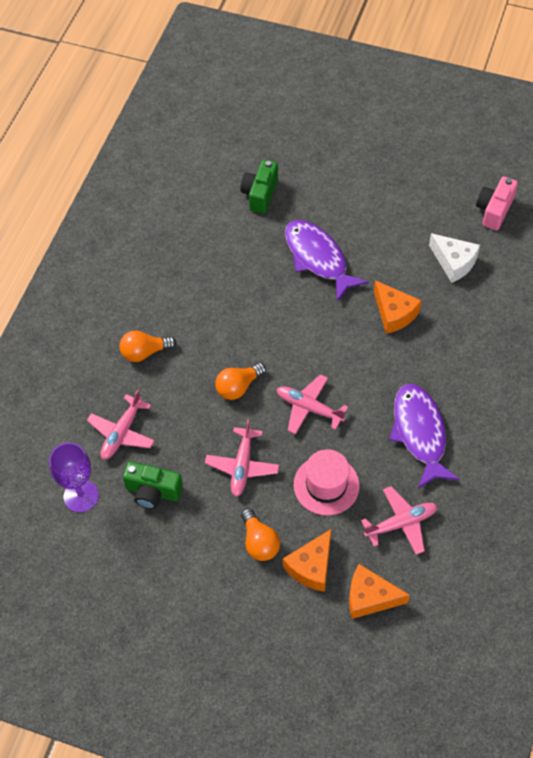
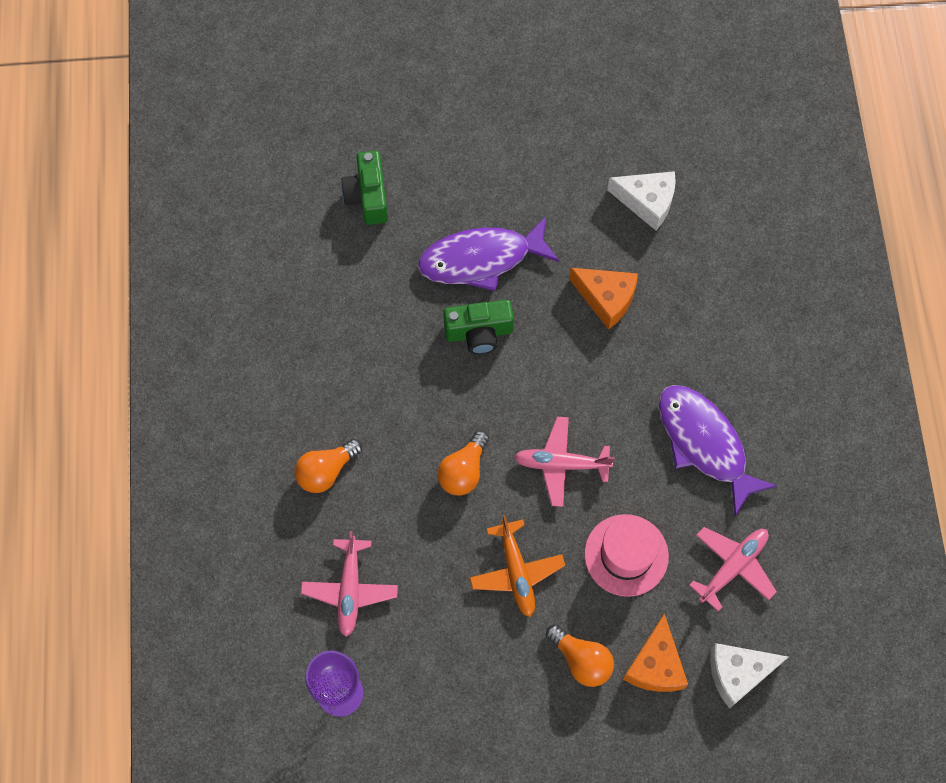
camera: 25 degrees left, 10 degrees up
green camera [123,461,183,509] -> green camera moved to [443,300,514,354]
pink plane [205,419,279,497] -> orange plane [470,515,565,617]
purple fish [285,220,368,302] -> purple fish turned 45 degrees counterclockwise [418,217,559,291]
orange cheese [349,564,410,619] -> white cheese [710,643,788,709]
pink camera [476,176,518,230] -> none

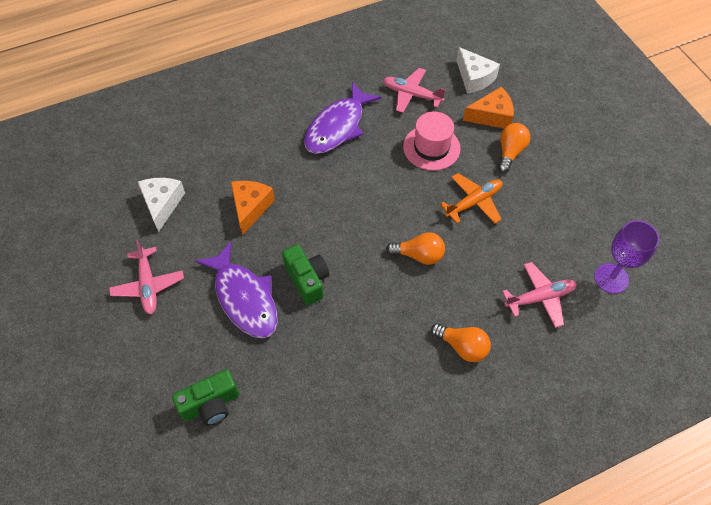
camera: 110 degrees left, 10 degrees down
pink plane [514,417,615,507] -> pink plane moved to [109,240,184,314]

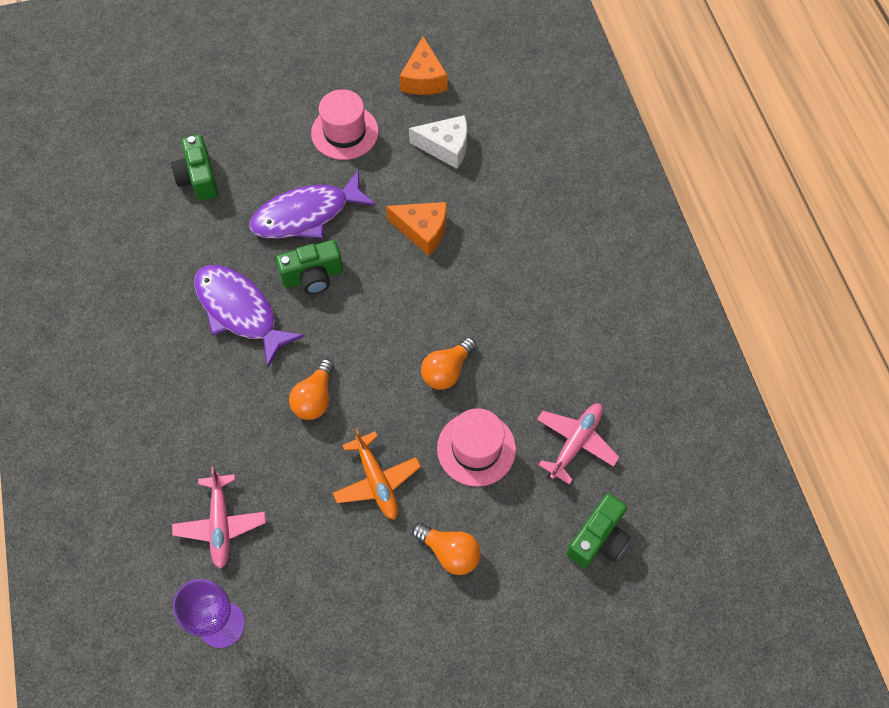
camera: 100 degrees right, 5 degrees up
pink plane [109,240,184,314] -> pink hat [311,89,379,160]
purple fish [304,82,381,154] -> purple fish moved to [194,265,305,367]
orange light bulb [431,323,491,362] -> orange light bulb moved to [421,337,476,390]
white cheese [456,47,500,94] -> green camera [566,493,631,568]
orange cheese [463,87,514,128] -> orange cheese moved to [400,36,448,95]

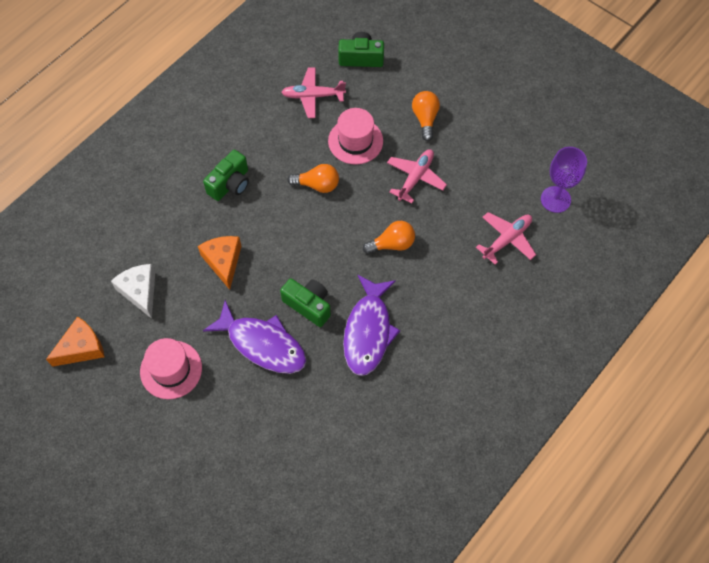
camera: 125 degrees left, 0 degrees up
green camera [171,134,218,201] -> green camera moved to [203,150,249,201]
orange plane [333,428,421,520] -> pink plane [387,149,447,203]

